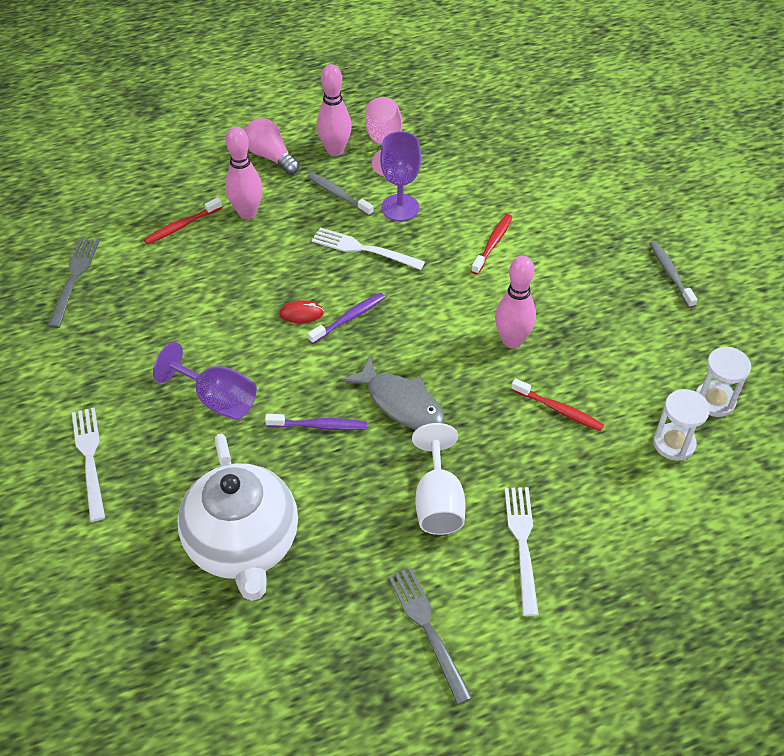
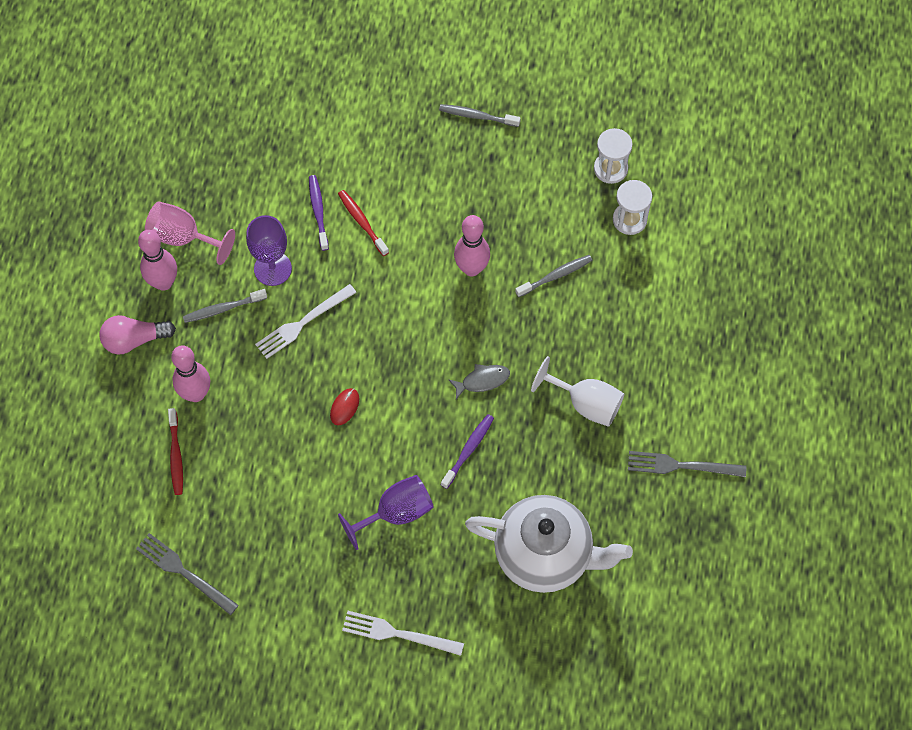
camera: 60 degrees left, 15 degrees up
purple toothbrush [308,293,385,344] -> purple toothbrush moved to [309,175,329,251]
grey fish [342,356,445,430] -> grey fish [448,364,510,399], size x0.61
white fork [505,487,539,616] -> none
red toothbrush [511,378,604,431] -> grey toothbrush [515,255,593,297]

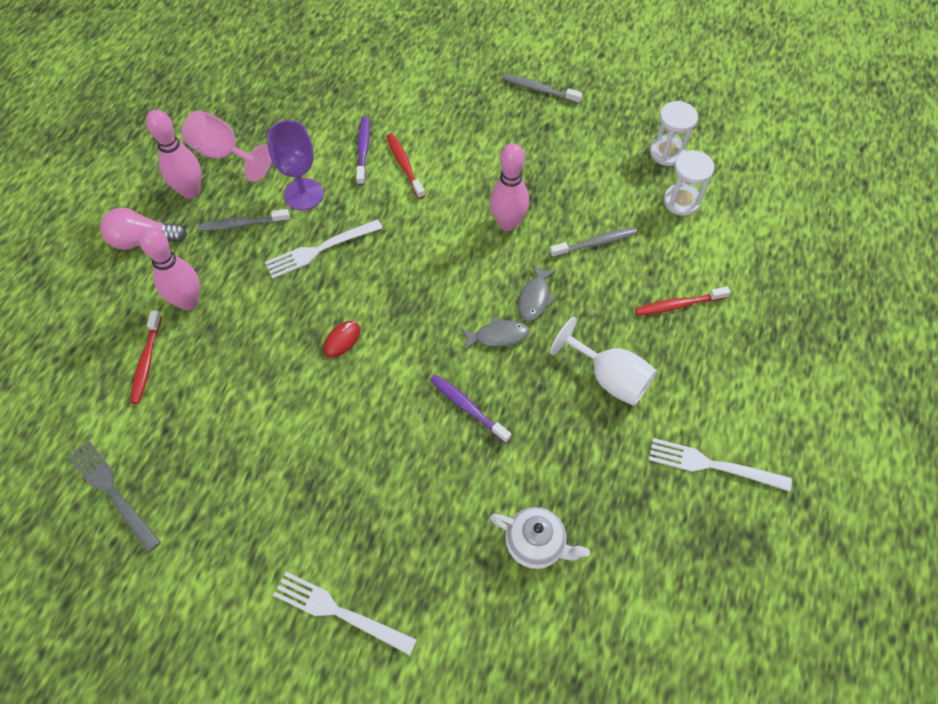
camera: 10 degrees right, 5 degrees down
purple goblet [338,475,434,550] -> none
purple toothbrush [441,414,494,489] -> purple toothbrush turned 90 degrees counterclockwise [430,374,511,443]
white teapot [465,495,633,593] -> white teapot [490,507,590,569], size x0.51
grey fork [628,451,746,477] -> white fork [649,438,792,492]
none -> grey fish [519,264,556,321]
none -> red toothbrush [635,287,730,316]

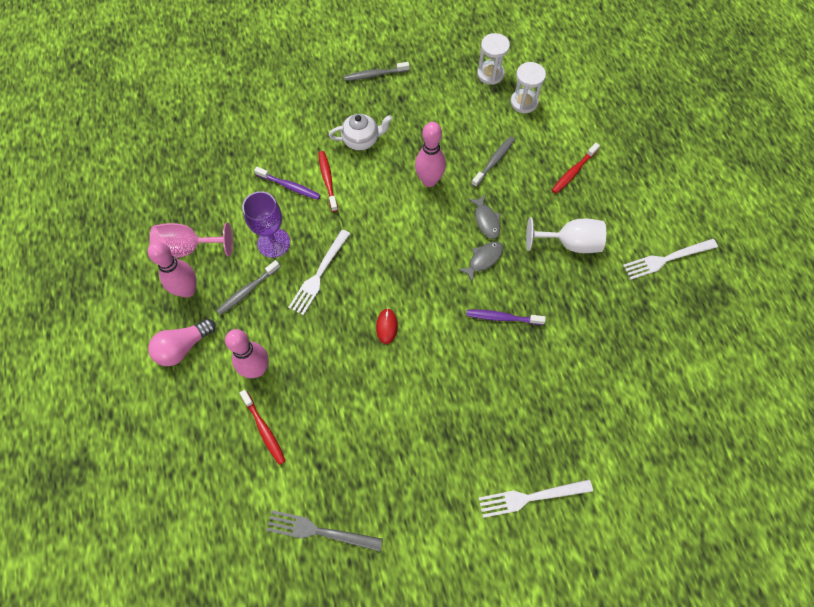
camera: 35 degrees left, 5 degrees up
purple toothbrush [356,117,370,185] -> purple toothbrush turned 150 degrees clockwise [254,167,321,200]
red toothbrush [386,133,425,199] -> red toothbrush turned 45 degrees clockwise [318,151,338,212]
white teapot [490,507,590,569] -> white teapot moved to [329,114,392,150]

